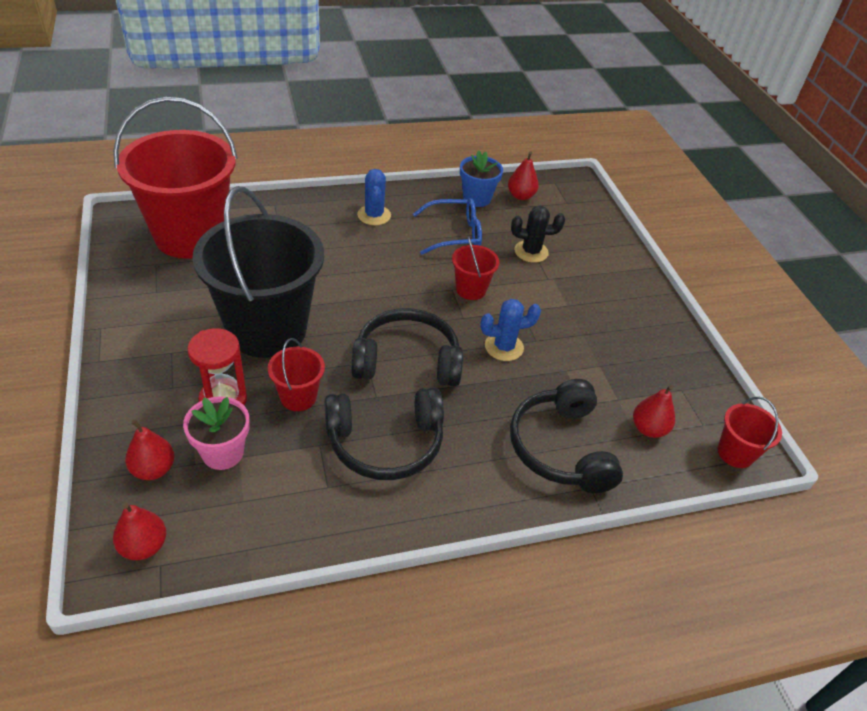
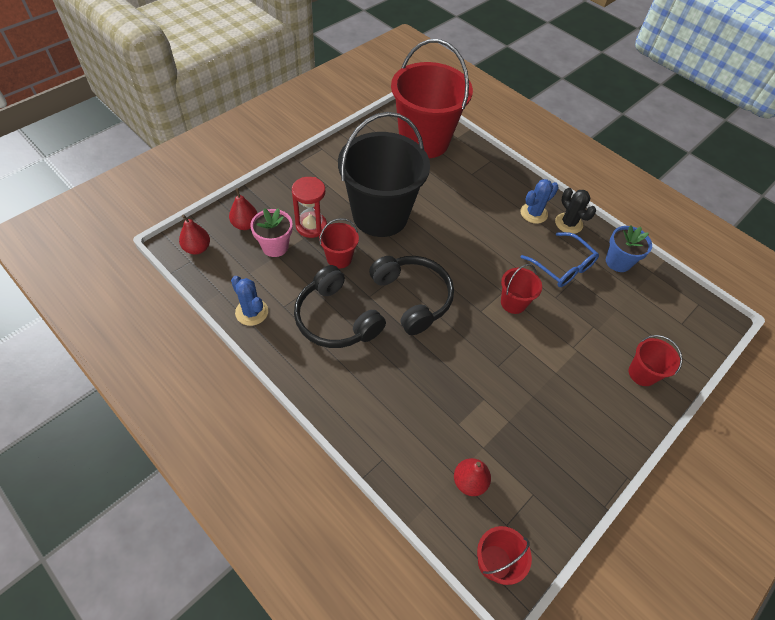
camera: 60 degrees right, 10 degrees up
blue cactus [480,299,541,361] -> blue cactus moved to [231,276,268,326]
red pear [508,151,539,200] -> none
black headphones [510,379,623,493] -> none
black cactus [511,206,565,263] -> black cactus moved to [555,188,596,234]
none -> red bucket [629,335,683,386]

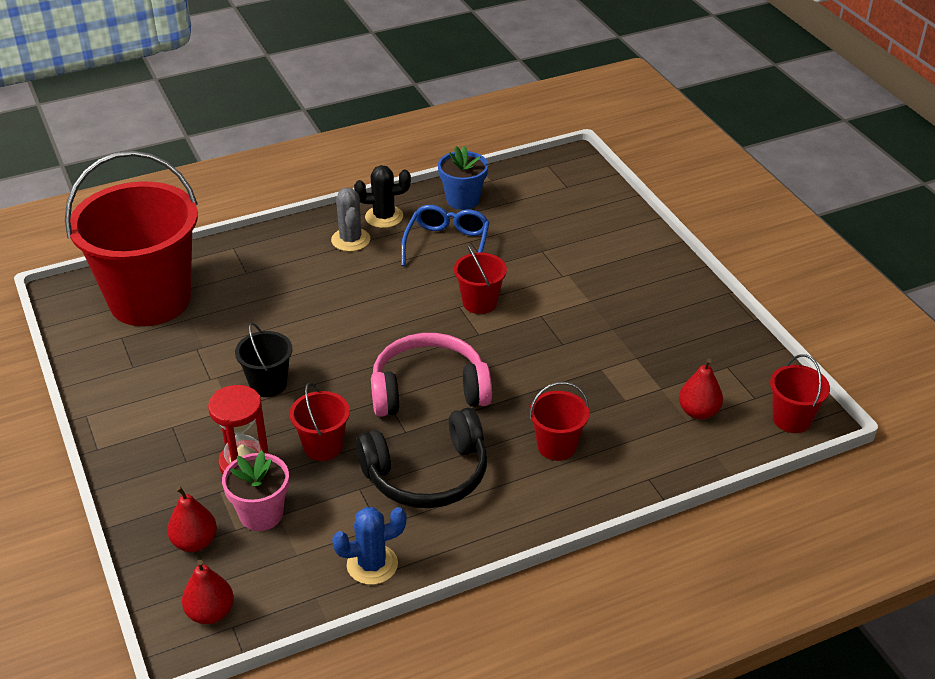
camera: 65 degrees left, 15 degrees down
black bucket [338,112,430,237] -> black bucket [235,322,292,397], size x0.43
black headphones [369,256,454,335] -> pink headphones [371,333,492,417]
blue cactus [520,179,559,224] -> grey cactus [331,188,370,252]
blue glasses [520,232,599,287] -> blue glasses turned 60 degrees counterclockwise [401,205,490,266]
red bucket [629,335,683,386] -> red bucket moved to [529,382,589,461]

